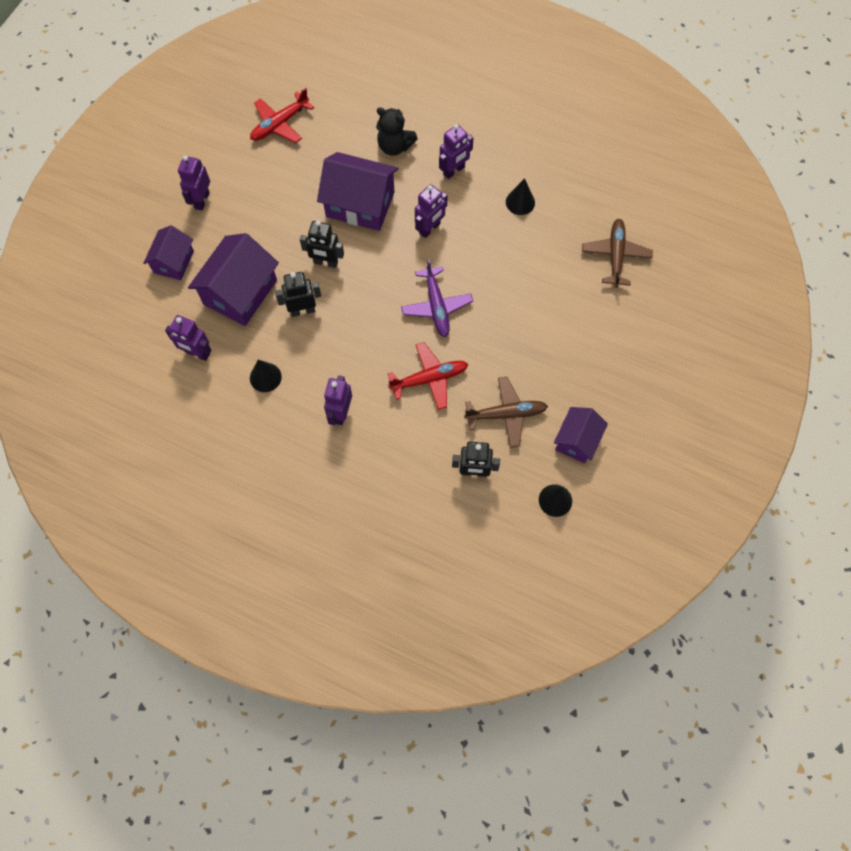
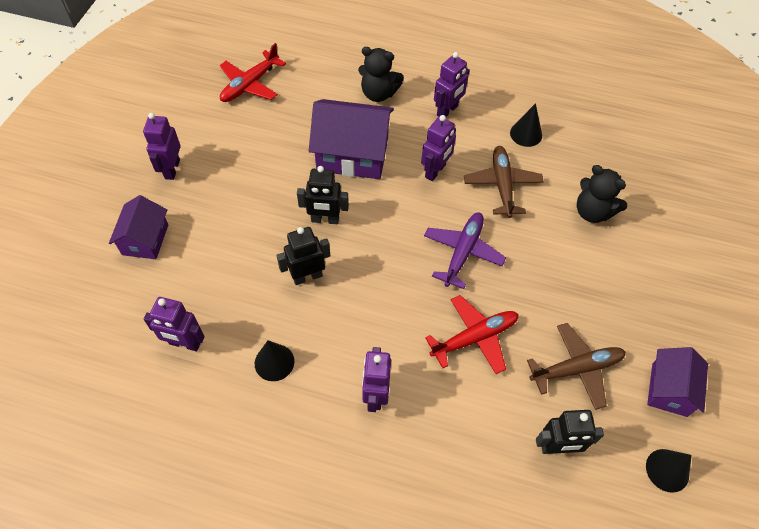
camera: 10 degrees left, 10 degrees down
purple house [188,233,279,326] -> none
purple plane [401,259,473,337] -> purple plane turned 135 degrees counterclockwise [424,212,506,289]
brown plane [582,219,653,288] -> brown plane moved to [464,146,544,218]
none -> black teddy bear [577,165,627,223]

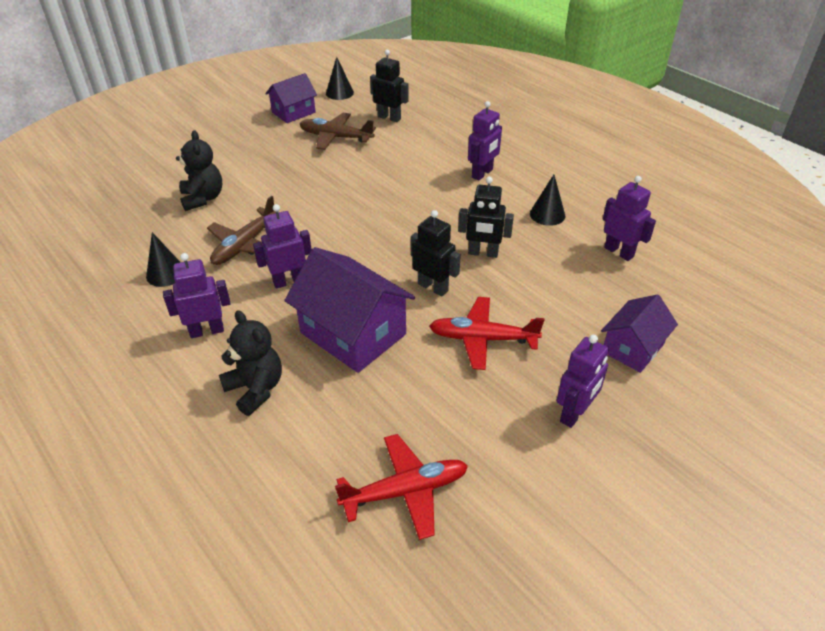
camera: 145 degrees left, 15 degrees down
purple plane [424,212,506,289] -> none
red plane [425,295,519,374] -> red plane moved to [429,297,544,370]

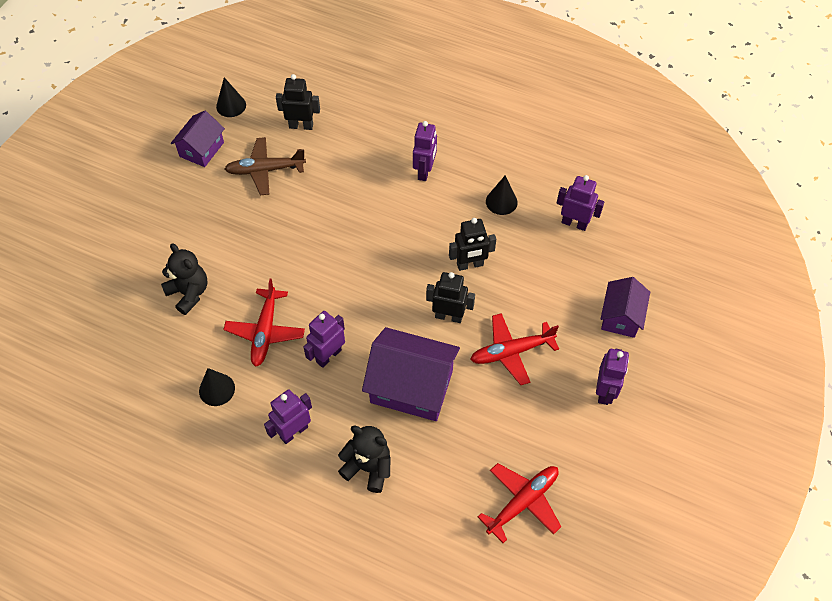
camera: 25 degrees left, 15 degrees up
brown plane [207,196,276,265] -> red plane [223,279,305,367]

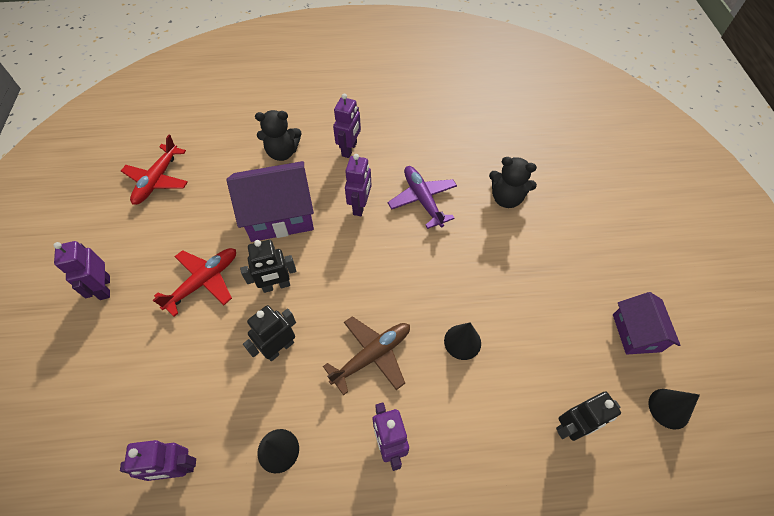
camera: 150 degrees right, 0 degrees up
black cone [199,368,235,406] -> black cone moved to [444,323,481,360]
red plane [223,279,305,367] -> purple plane [388,166,457,229]
brown plane [225,137,306,195] -> brown plane moved to [323,316,410,395]
purple house [601,277,650,338] -> none

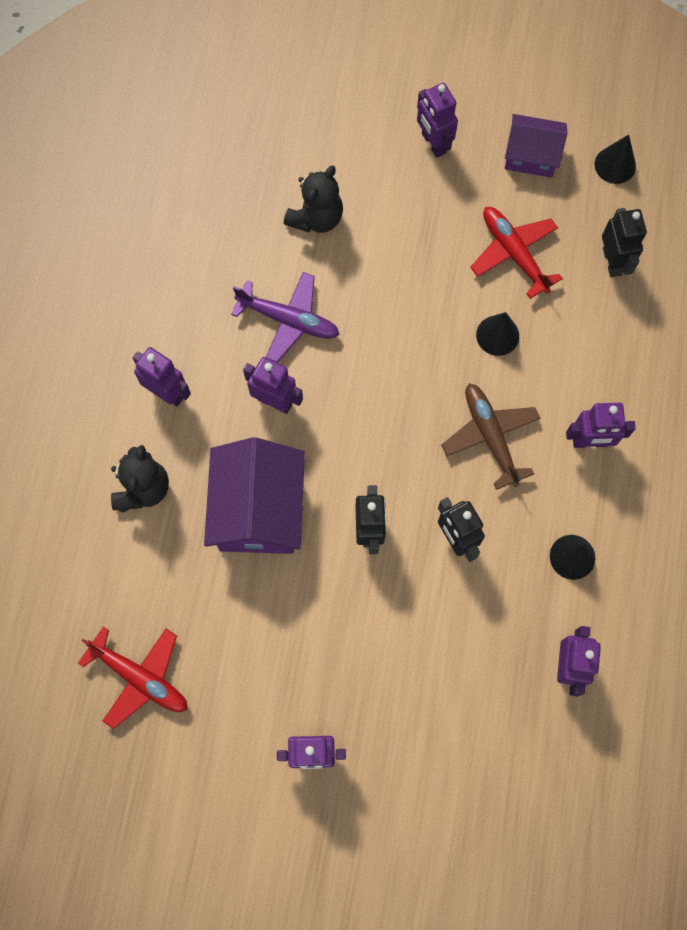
camera: 75 degrees left, 15 degrees up
red plane [153,248,236,317] -> red plane moved to [470,207,563,299]
purple plane [388,166,457,229] -> purple plane turned 150 degrees counterclockwise [231,272,340,363]
none -> purple robot [417,83,458,158]

